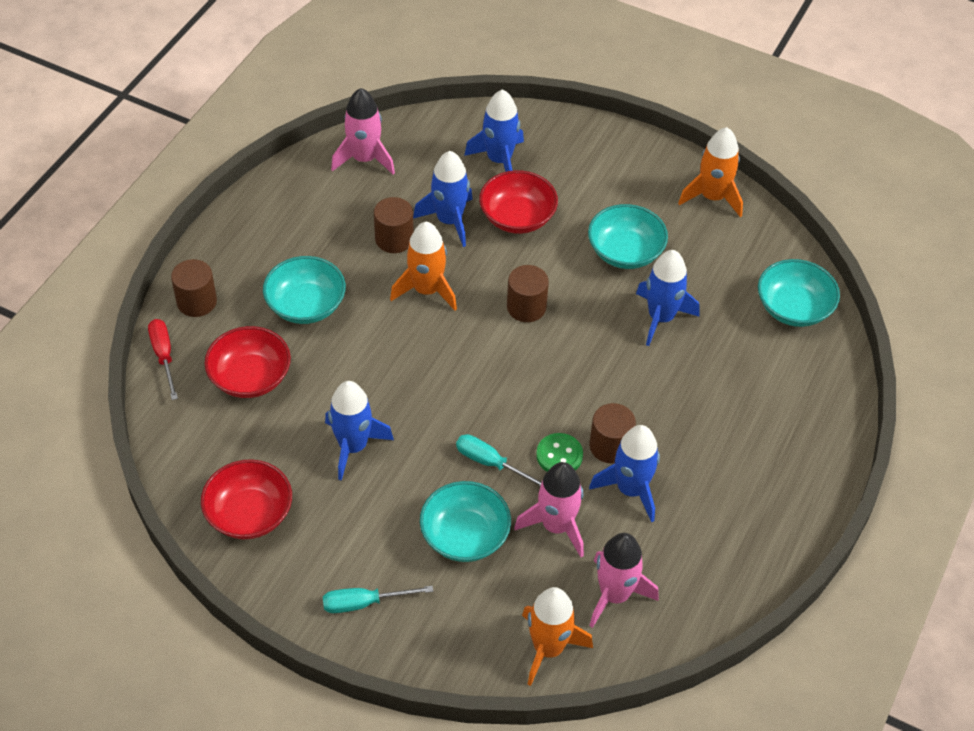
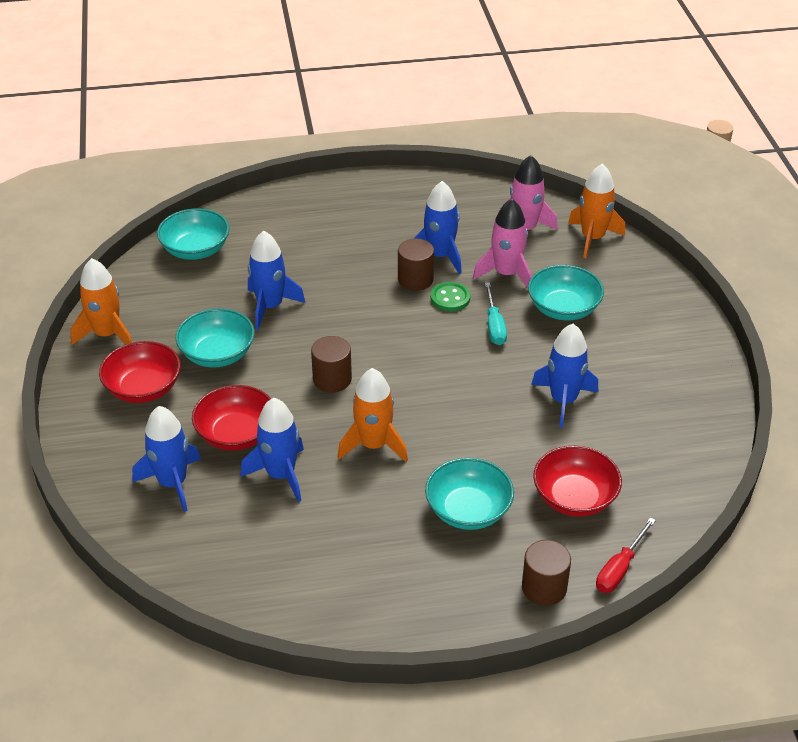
camera: 125 degrees left, 10 degrees down
red bowl [201,459,292,539] -> red bowl moved to [99,341,181,403]
turquoise screwdriver [323,586,433,613] -> none
pink rocket [331,88,395,175] -> none
brown cylinder [374,197,414,253] -> none

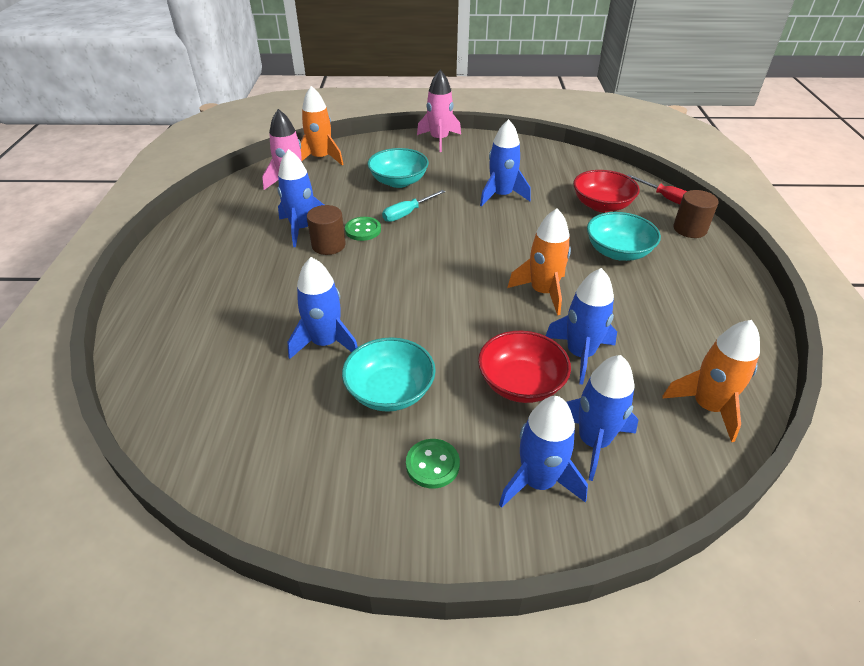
camera: 80 degrees left, 0 degrees up
orange rocket [70,258,132,345] -> orange rocket moved to [662,320,760,442]
red bowl [99,341,181,403] -> green button [406,439,460,489]
turquoise bowl [157,209,230,260] -> none
brown cylinder [311,336,352,393] -> none
pink rocket [473,199,532,288] -> pink rocket moved to [417,70,461,152]
turquoise screwdriver [485,282,507,345] -> turquoise screwdriver turned 135 degrees clockwise [382,190,445,222]
none -> blue rocket [499,396,588,508]

